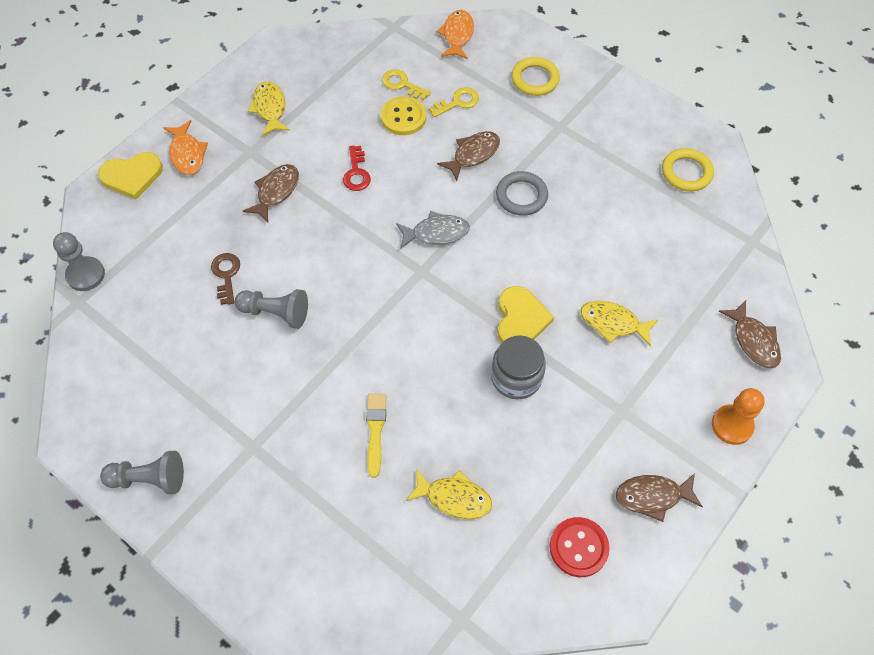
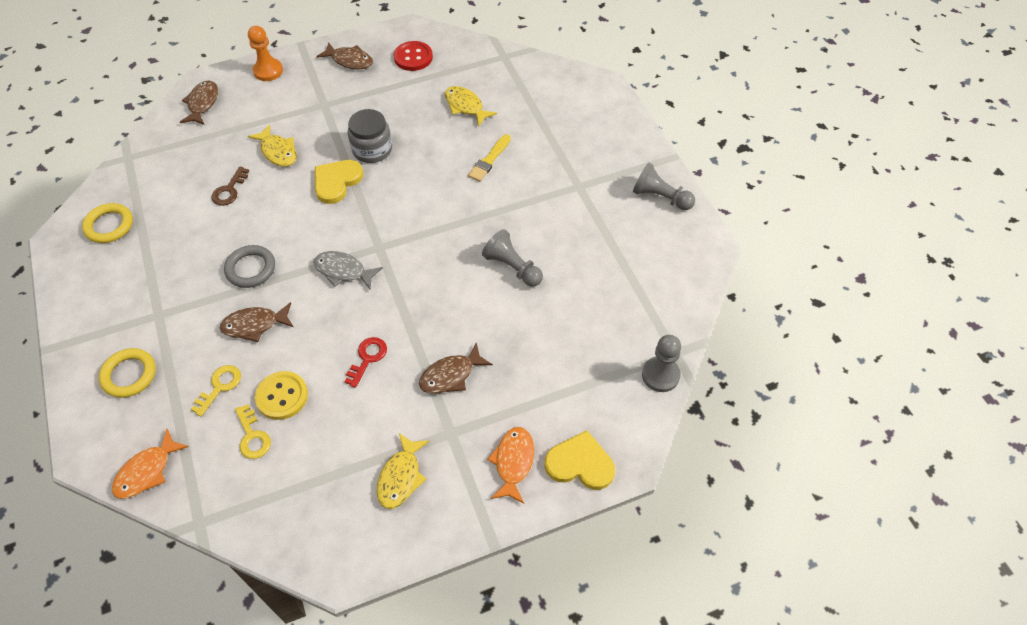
camera: 150 degrees left, 5 degrees down
brown key [211,253,240,305] -> brown key moved to [211,166,249,206]
yellow key [429,87,479,117] -> yellow key turned 120 degrees clockwise [191,365,241,417]

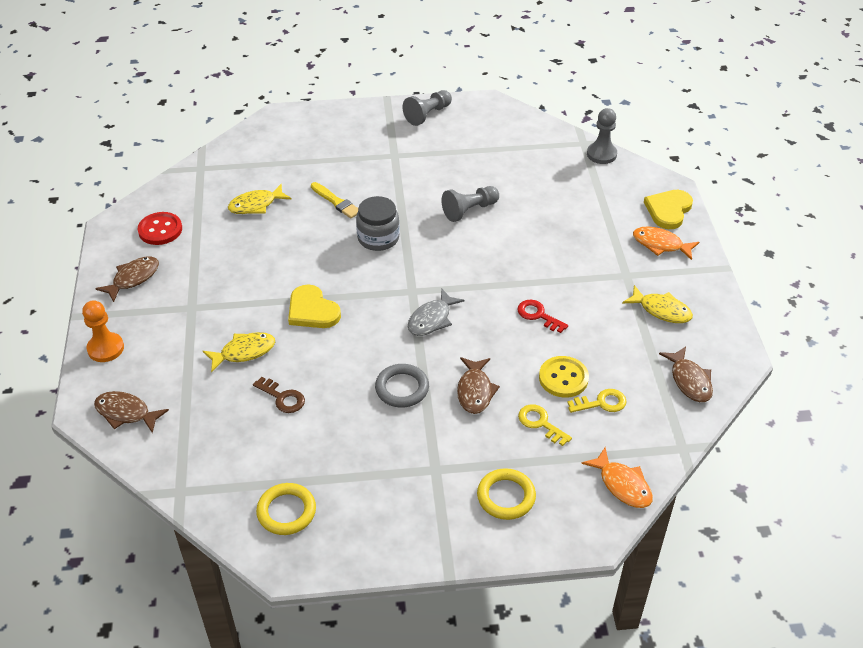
camera: 75 degrees left, 10 degrees down
grey jar [348,109,392,163] -> grey jar moved to [356,196,400,251]
brown fish [419,342,493,394] -> brown fish moved to [659,346,713,402]

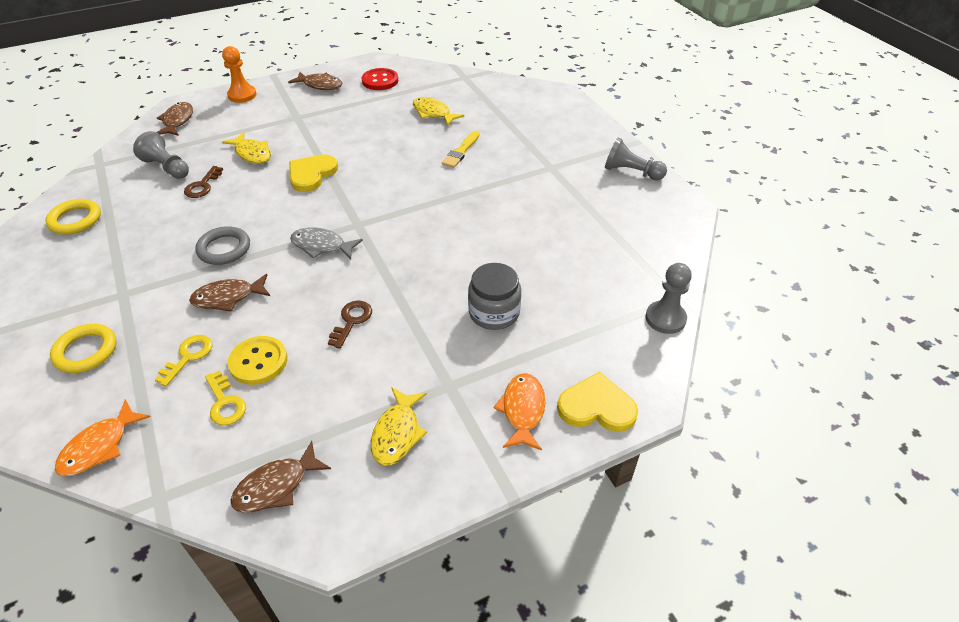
camera: 70 degrees right, 0 degrees up
grey jar [356,196,400,251] -> grey jar moved to [468,263,521,330]
grey pawn [442,186,499,222] -> grey pawn moved to [133,131,189,179]
red key [517,300,568,333] -> brown key [328,300,372,349]

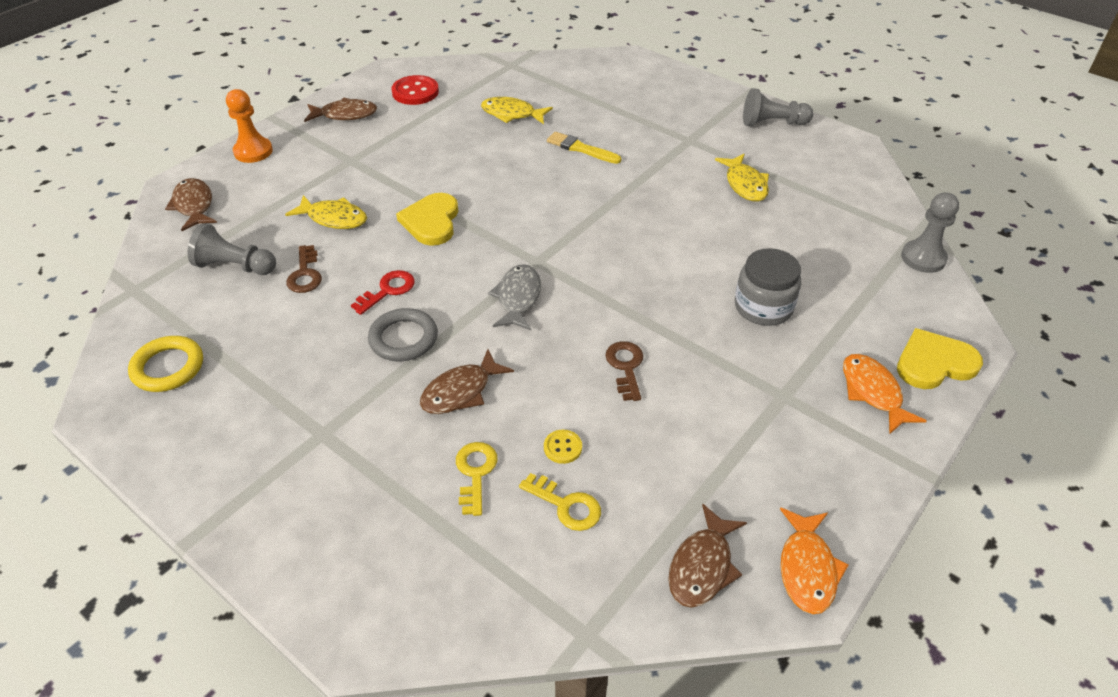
camera: 25 degrees left, 0 degrees up
yellow ring [50,324,116,373] -> none
orange fish [55,399,151,476] -> orange fish moved to [780,508,849,614]
yellow button [228,336,287,385] -> yellow button [544,430,582,464], size x0.54
grey fish [290,227,363,259] -> grey fish turned 105 degrees clockwise [488,264,541,330]
yellow fish [371,387,427,466] -> yellow fish moved to [715,154,769,201]
yellow brush [442,131,479,168] -> yellow brush turned 120 degrees clockwise [547,132,621,164]
none -> red key [351,270,415,315]

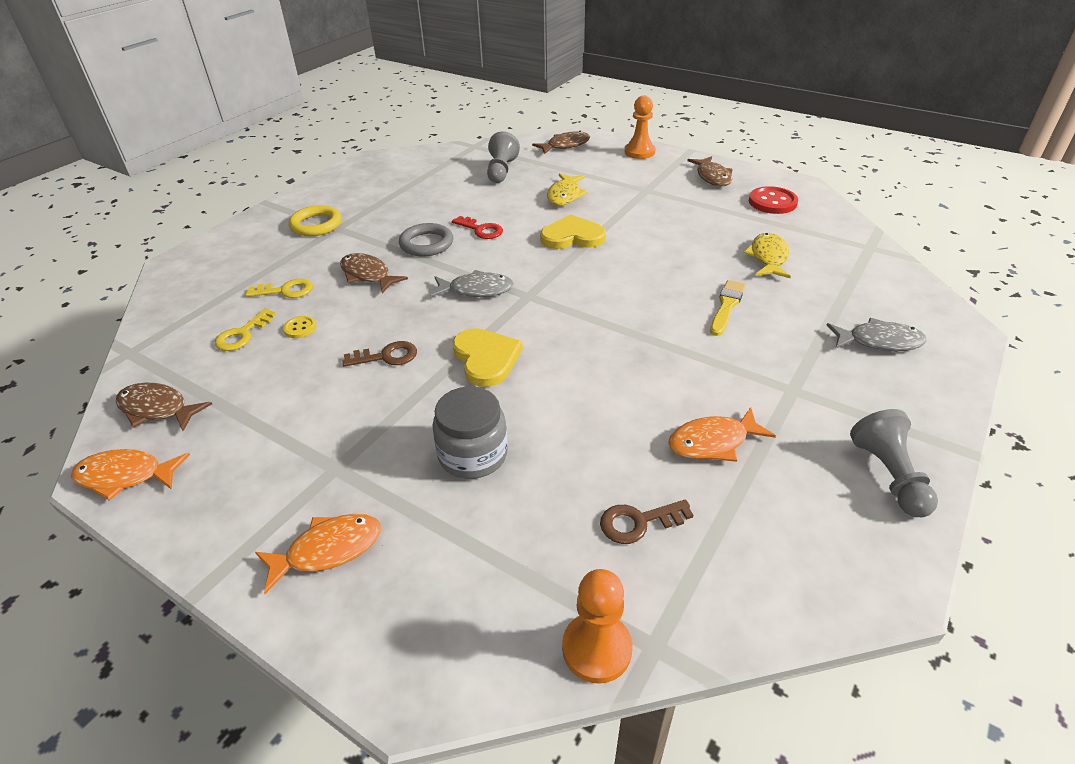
camera: 85 degrees right, 5 degrees down
yellow ring [128,336,203,392] -> yellow ring moved to [289,205,342,236]
brown key [286,245,322,293] -> brown key moved to [600,499,693,544]
yellow fish [715,154,769,201] -> orange fish [668,407,776,462]
yellow heart [897,328,983,389] -> yellow heart moved to [452,328,523,387]
grey pawn [901,192,959,273] -> orange pawn [562,569,632,684]
none -> grey fish [826,318,927,351]

